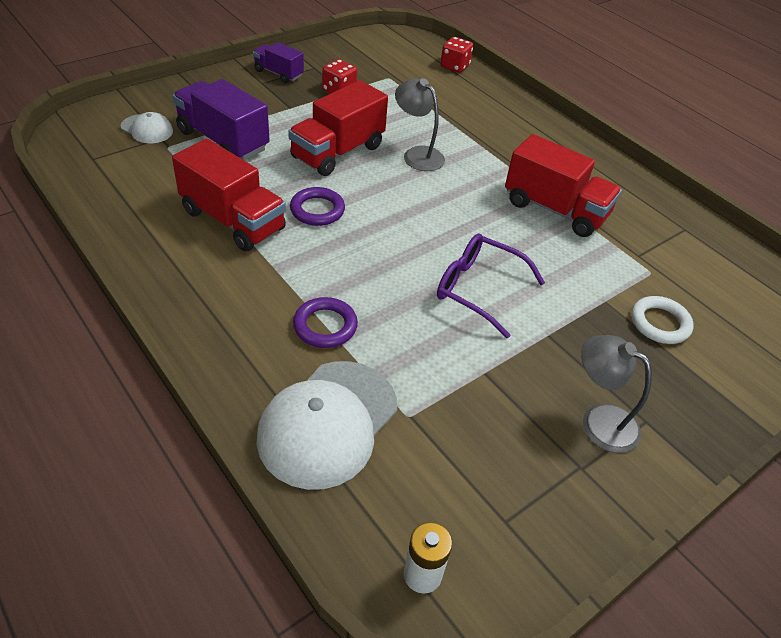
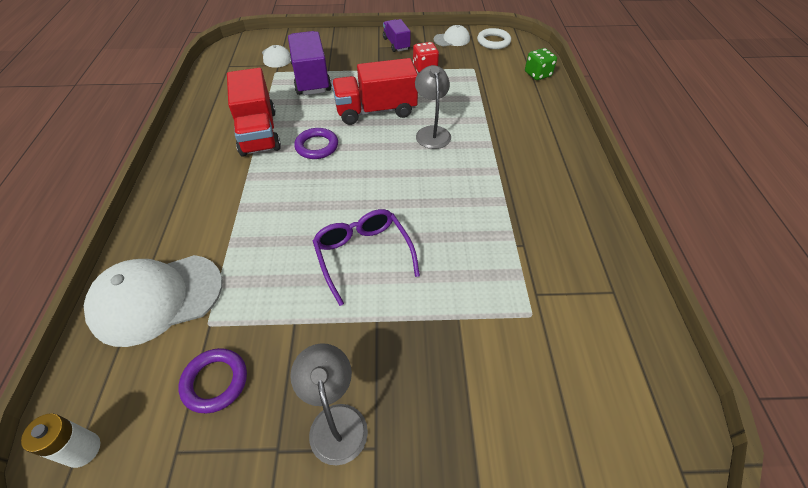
camera: 40 degrees right, 5 degrees up
purple ring [293,297,358,348] -> purple ring moved to [178,348,247,413]
red dice [441,37,473,73] -> green dice [525,48,557,80]
red truck [505,134,622,237] -> none
white ring [631,296,694,344] -> white ring moved to [477,28,511,49]
none -> white cap [433,25,470,46]

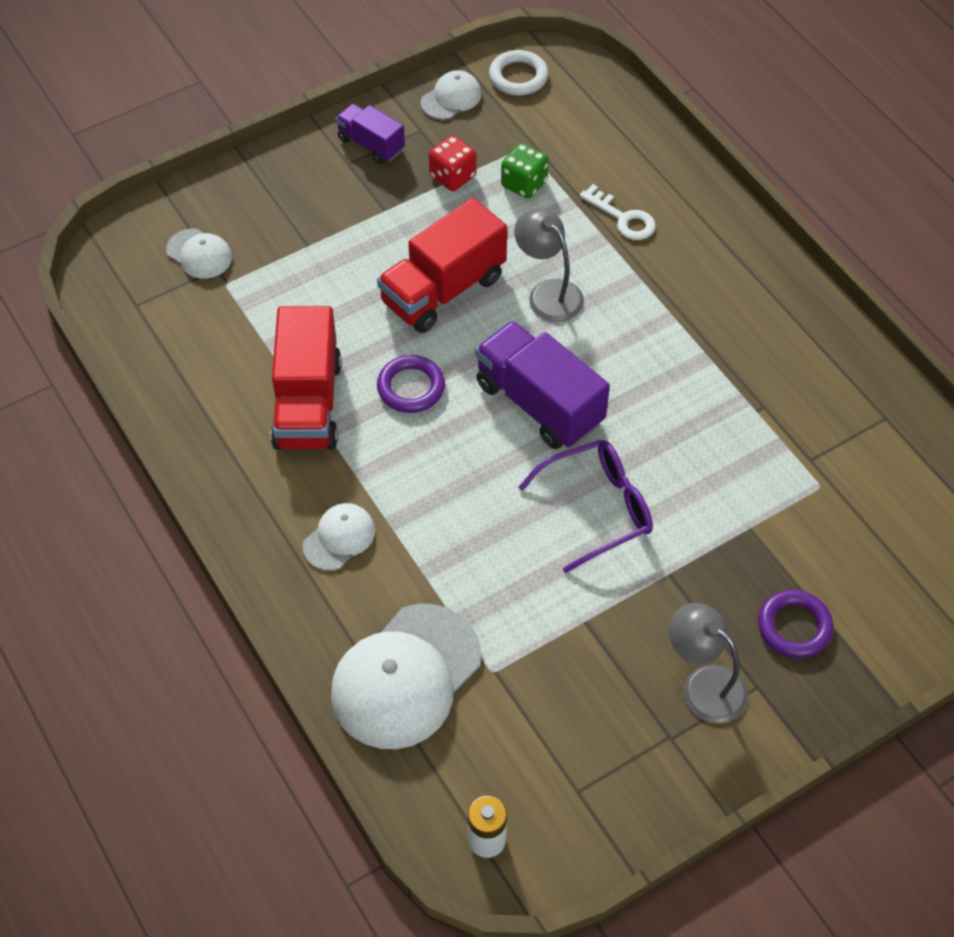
camera: 30 degrees left, 5 degrees up
purple ring [178,348,247,413] -> purple ring moved to [758,590,833,658]
red truck [227,68,281,157] -> red truck turned 45 degrees clockwise [271,306,342,450]
purple truck [288,31,332,95] -> purple truck moved to [475,321,610,449]
purple glasses [313,209,420,306] -> purple glasses turned 120 degrees clockwise [518,440,653,573]
green dice [525,48,557,80] -> green dice moved to [501,143,549,199]
none -> white cap [303,503,375,571]
none -> white key [580,184,656,240]

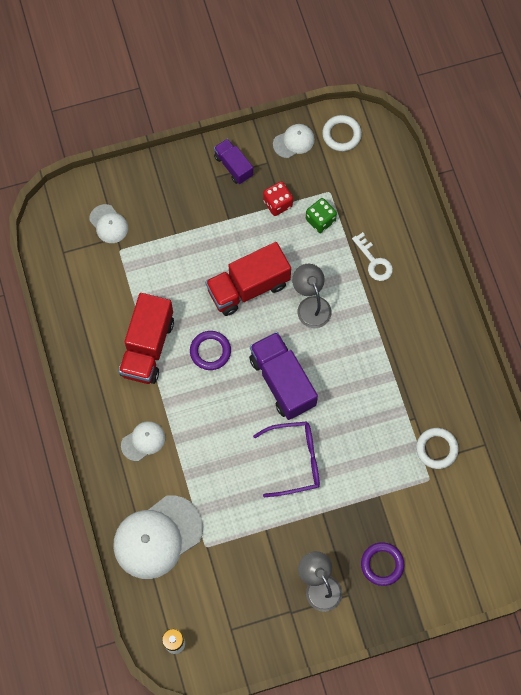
camera: 15 degrees right, 15 degrees up
none -> white ring [416,428,459,469]

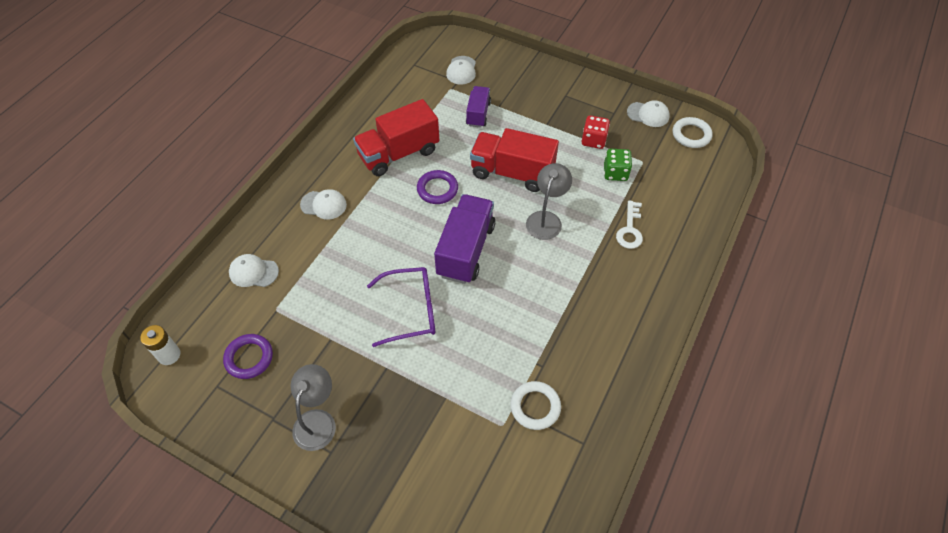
camera: 45 degrees right, 15 degrees down
white cap [113,495,203,579] -> white cap [229,254,279,287], size x0.50
purple truck [214,139,253,184] -> purple truck moved to [466,86,491,128]
purple glasses [253,421,320,497] -> purple glasses turned 45 degrees counterclockwise [367,267,435,347]
purple ring [361,542,404,586] -> purple ring moved to [223,334,273,379]

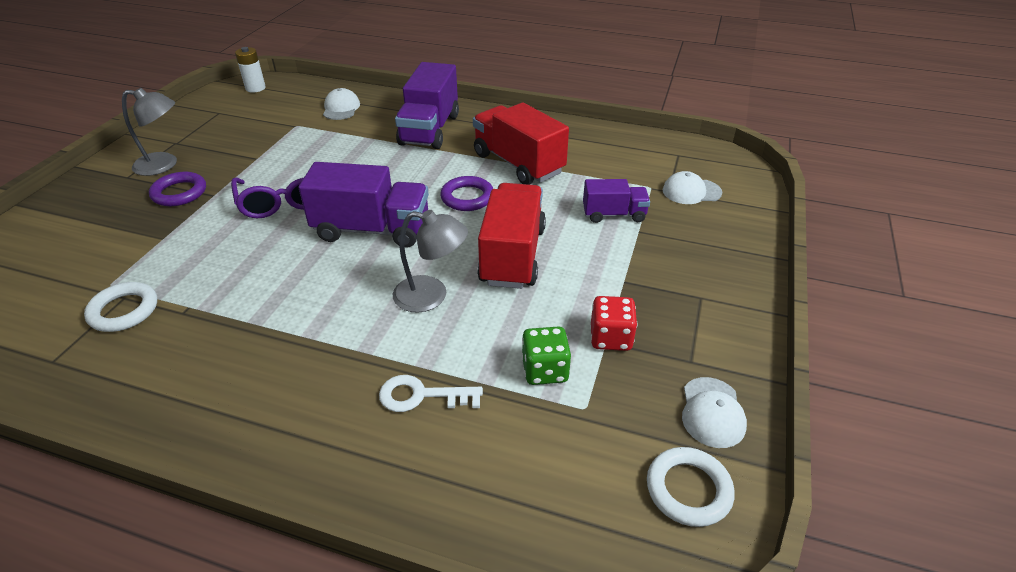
camera: 80 degrees right, 15 degrees down
purple ring [223,334,273,379] -> purple ring moved to [149,172,206,206]
white cap [300,189,347,220] -> purple truck [395,62,459,149]

